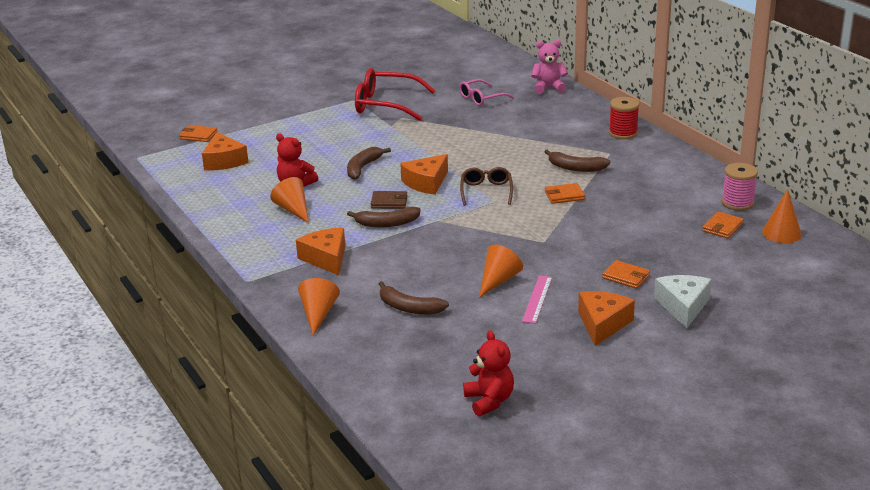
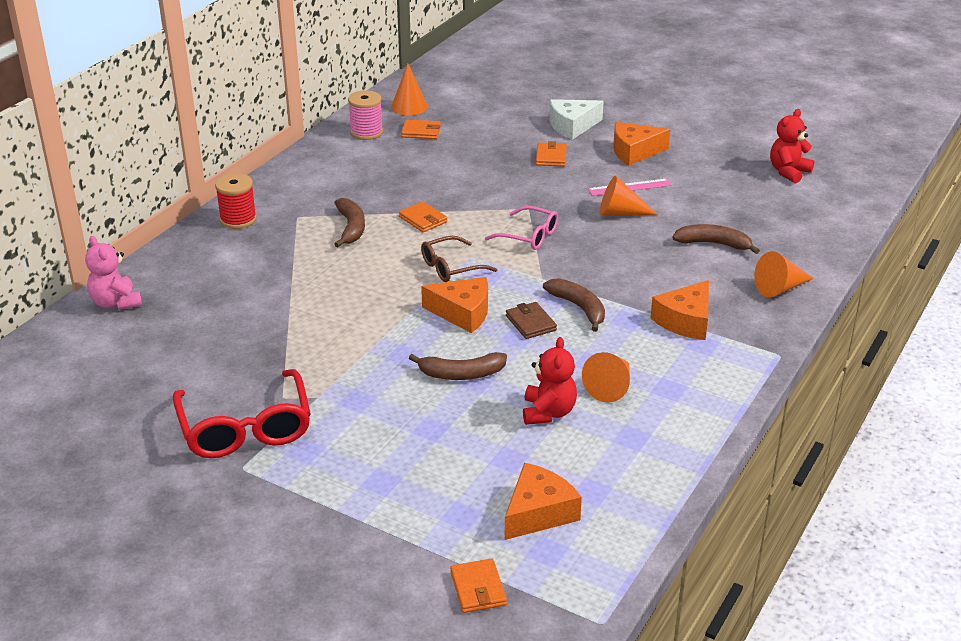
camera: 120 degrees left, 5 degrees up
brown banana [379,281,449,315] -> brown banana turned 75 degrees counterclockwise [672,224,760,254]
pink glasses [459,79,514,106] -> pink glasses moved to [485,206,558,250]

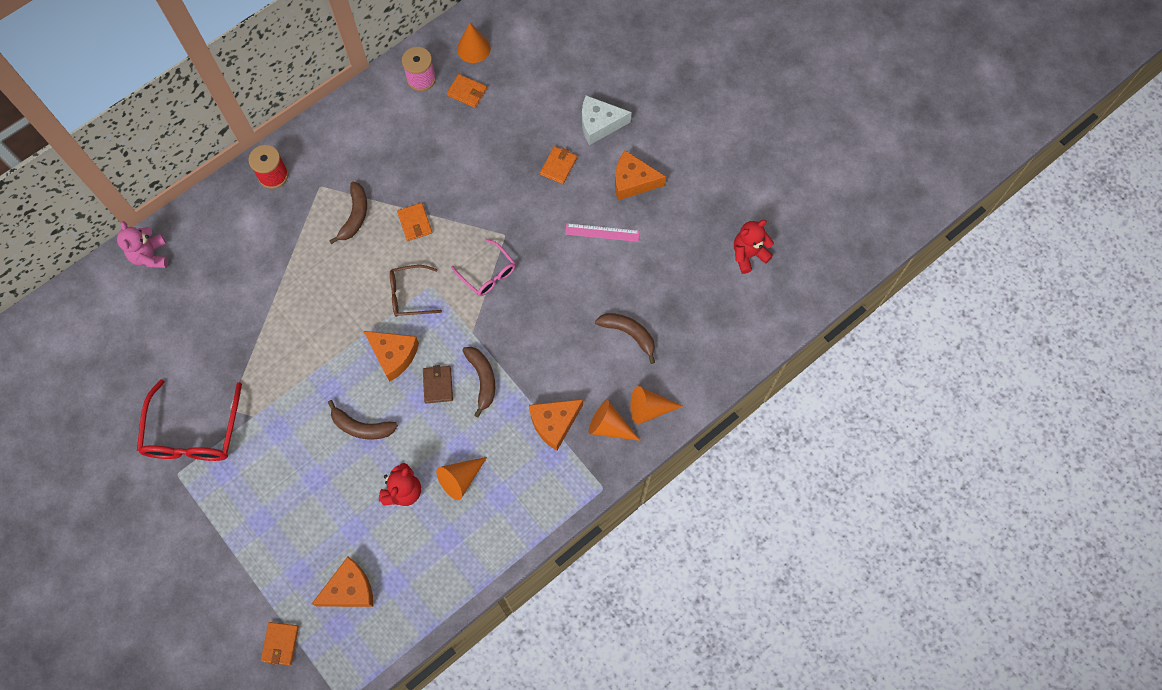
camera: 20 degrees right, 35 degrees up
orange cone [599,176,658,215] -> orange cone moved to [588,400,641,441]

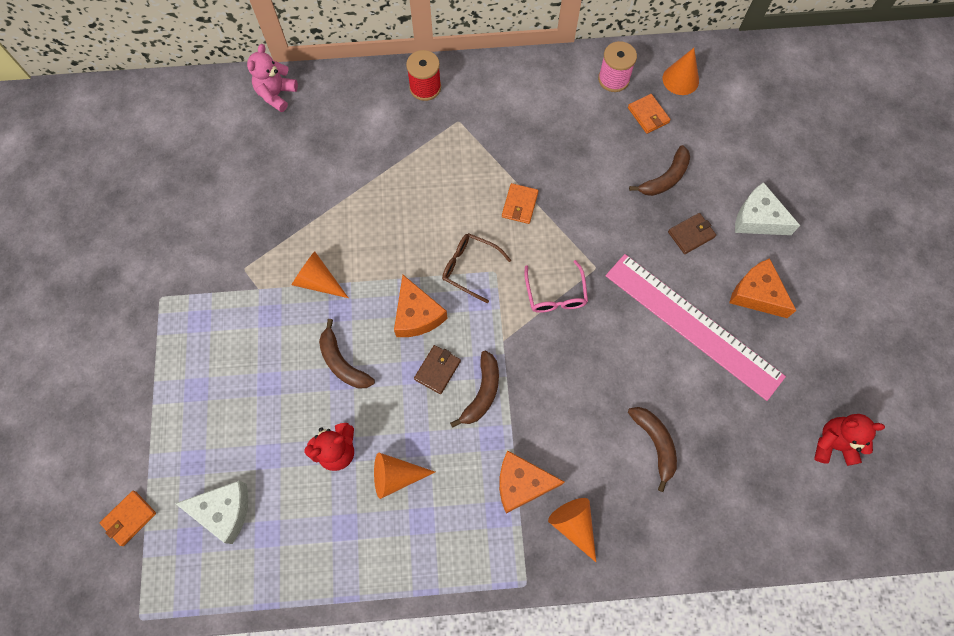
camera: 35 degrees right, 0 degrees up
red glasses [137,379,242,461] -> none
orange cheese [312,557,373,607] -> white cheese [175,481,248,544]
brown banana [329,182,367,244] -> brown banana moved to [629,145,690,196]
orange wallet [540,146,577,184] -> brown wallet [668,213,716,254]
pink ruler [565,223,640,242] -> pink ruler [606,254,786,401], size x2.32
orange cone [630,386,682,425] -> orange cone moved to [292,251,348,298]

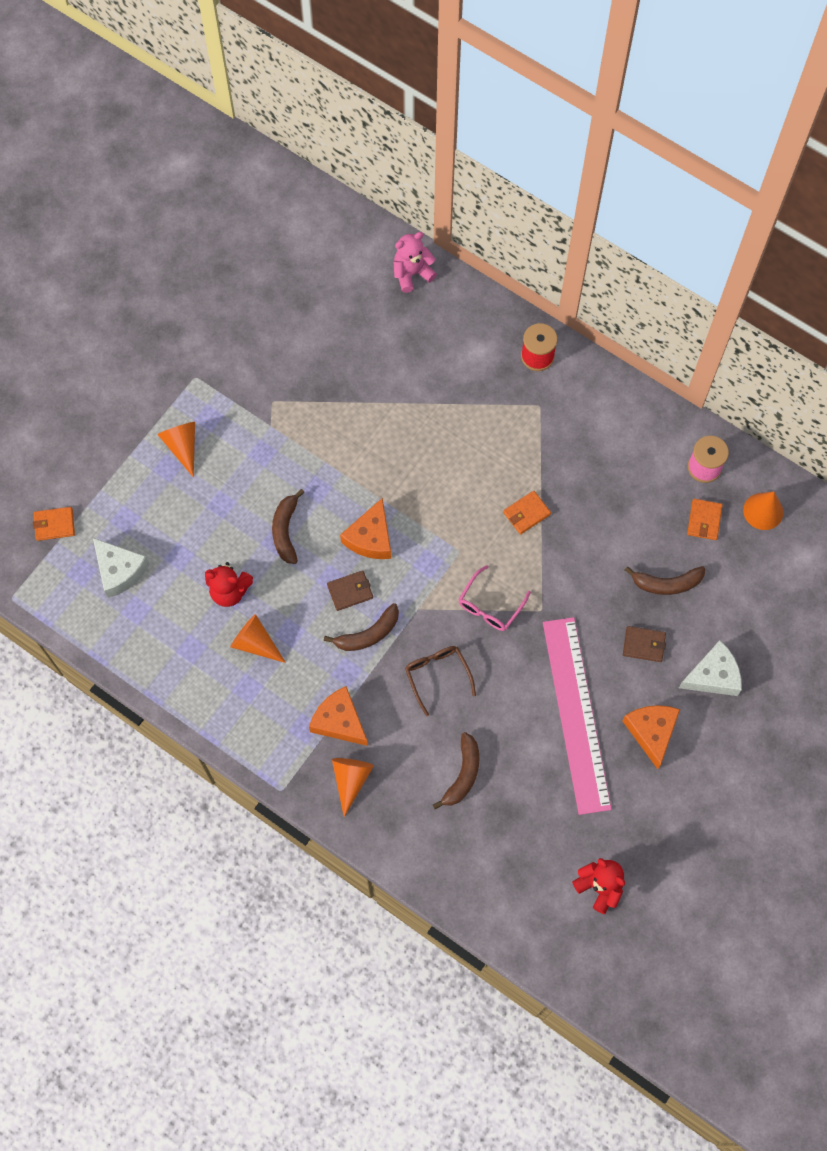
camera: 40 degrees right, 0 degrees up
orange cone [292,251,348,298] -> orange cone moved to [157,422,195,477]
brown glasses [442,233,511,303] -> brown glasses moved to [405,646,476,716]
white cheese [735,182,800,235] -> white cheese turned 90 degrees clockwise [679,640,742,696]

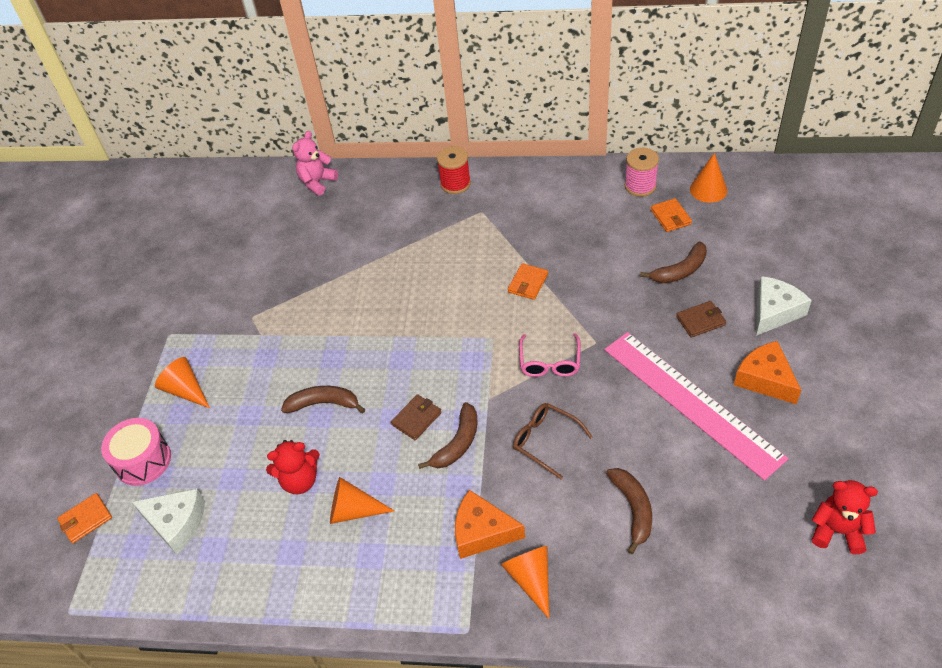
camera: 25 degrees left, 20 degrees down
brown banana [272,489,305,564] -> brown banana turned 120 degrees clockwise [281,386,366,413]
orange cheese [340,498,391,559] -> none
none -> pink drum [101,418,171,486]

